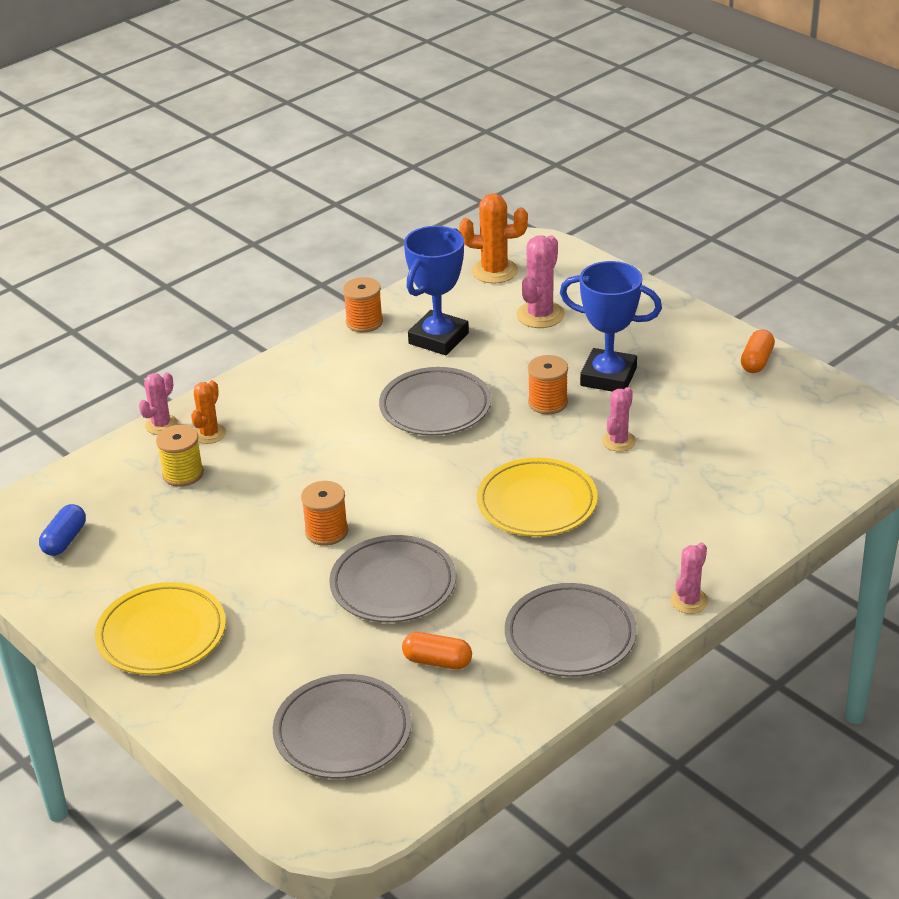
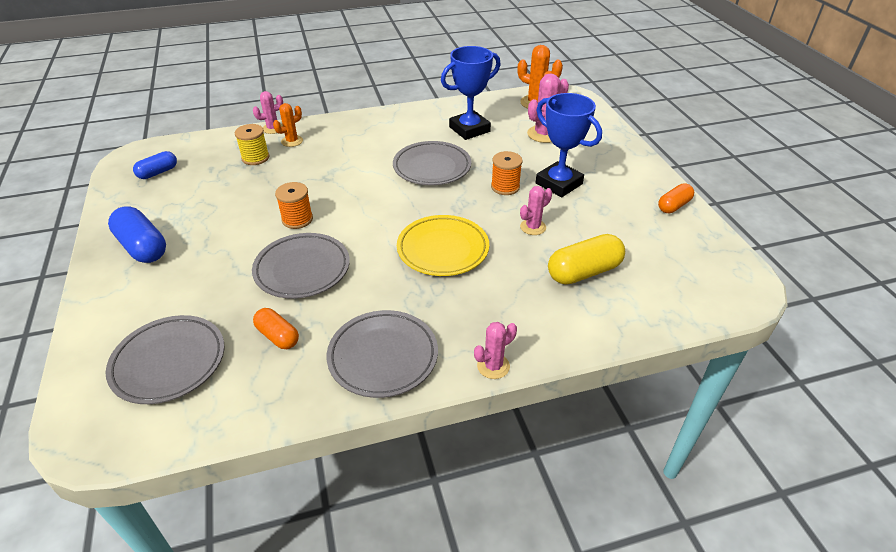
camera: 25 degrees right, 5 degrees up
yellow plate [95,582,226,675] -> blue capsule [108,207,166,263]
orange spool [343,277,383,333] -> none
none -> yellow capsule [548,234,625,284]

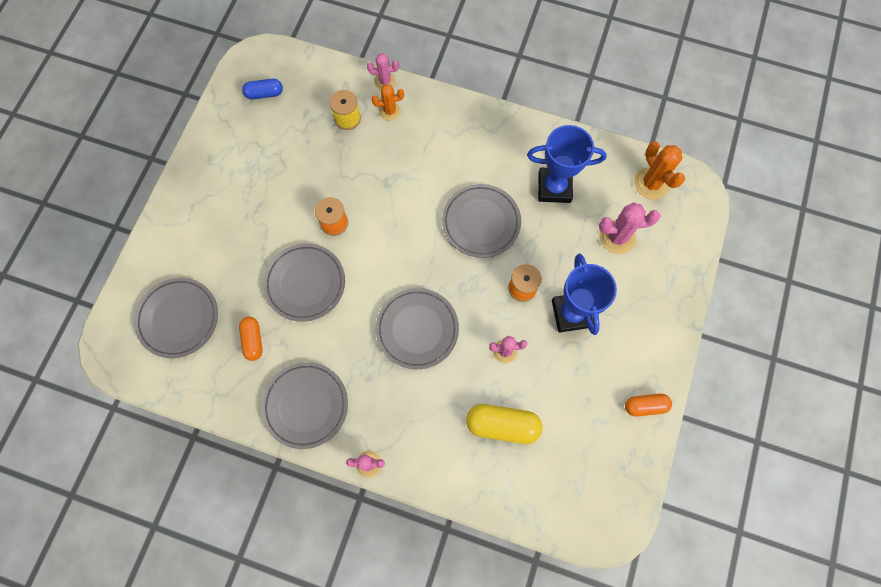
camera: 35 degrees right, 30 degrees up
blue capsule [108,207,166,263] -> none
yellow plate [397,215,489,276] -> grey plate [376,288,459,369]

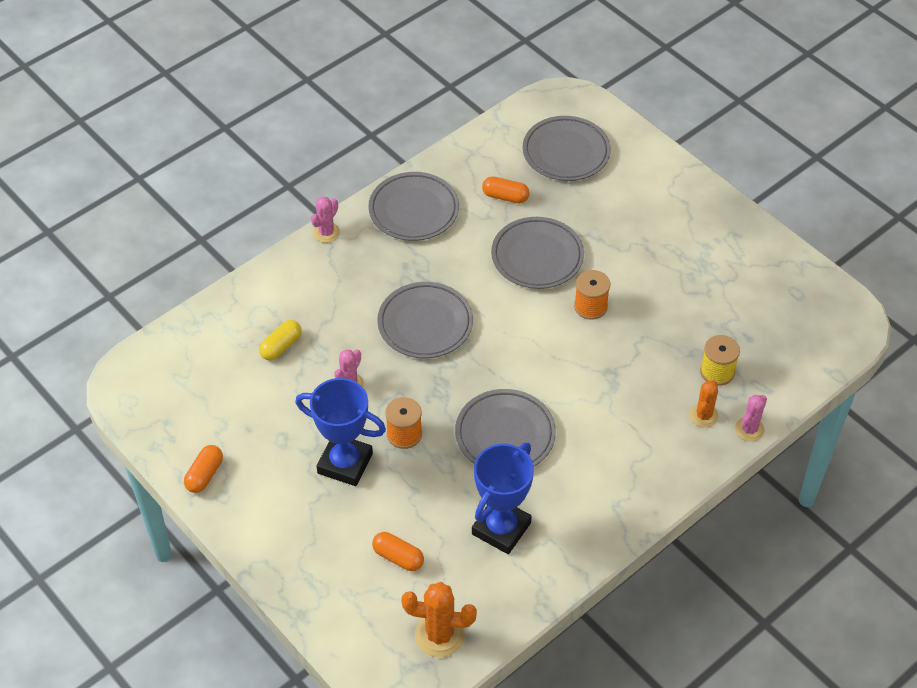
camera: 120 degrees right, 20 degrees down
blue capsule [242,79,283,100] -> none
yellow capsule [466,404,543,444] -> yellow capsule [259,320,302,361], size x0.62
pink cactus [599,202,660,254] -> orange capsule [372,532,424,571]

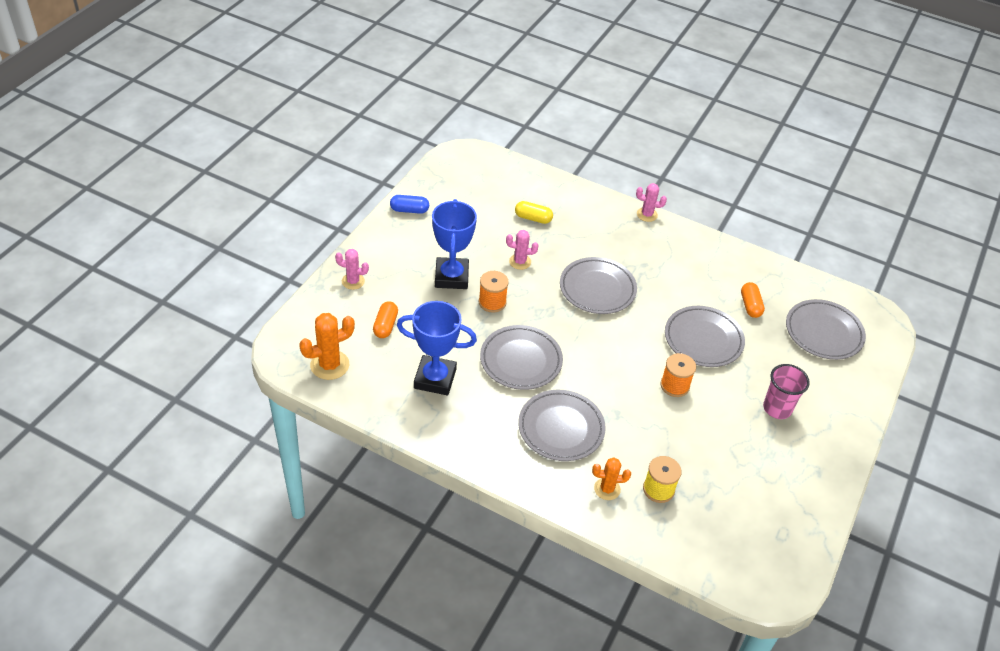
camera: 65 degrees right, 5 degrees down
orange capsule [184,445,223,493] -> blue capsule [390,195,429,214]
grey plate [368,172,459,241] -> grey plate moved to [518,390,606,461]
orange cactus [401,582,477,657] -> orange cactus turned 75 degrees clockwise [299,313,355,380]
pink cactus [735,395,767,442] -> pink cactus moved to [335,249,369,290]
none -> pink cup [763,364,810,419]

